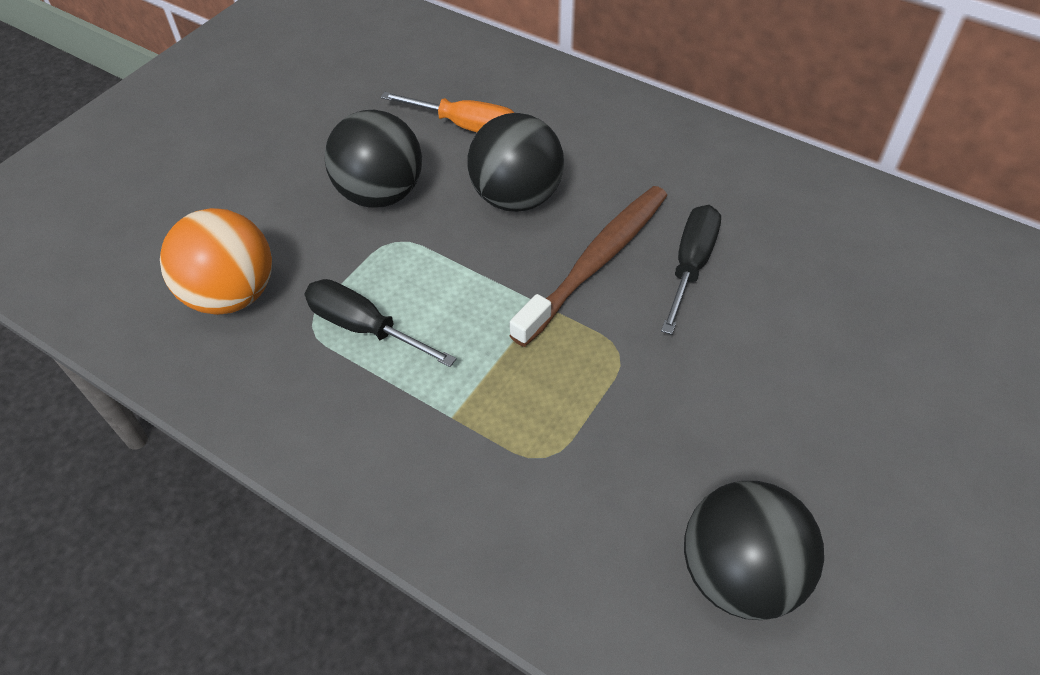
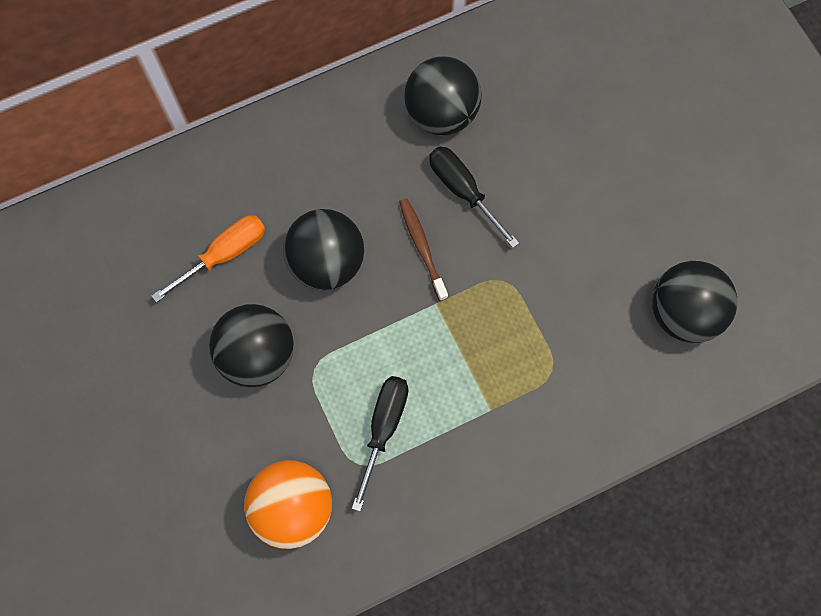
camera: 60 degrees left, 20 degrees up
black screwdriver [304,279,456,367] -> black screwdriver turned 135 degrees clockwise [352,376,408,511]
brown toothbrush [509,186,667,347] -> brown toothbrush [399,198,448,301], size x0.58
none -> black ball [404,56,481,135]

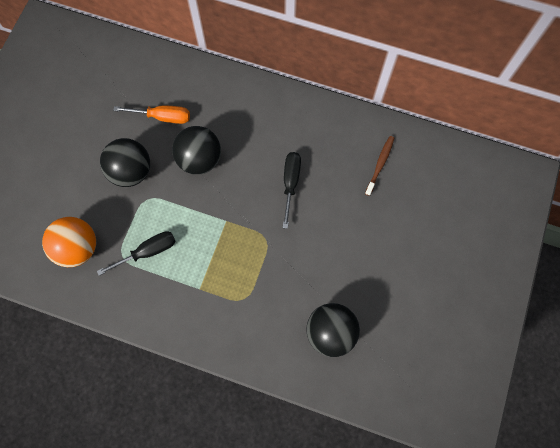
camera: 45 degrees right, 0 degrees up
brown toothbrush [399,198,448,301] -> brown toothbrush moved to [365,136,394,196]
black ball [404,56,481,135] -> none

